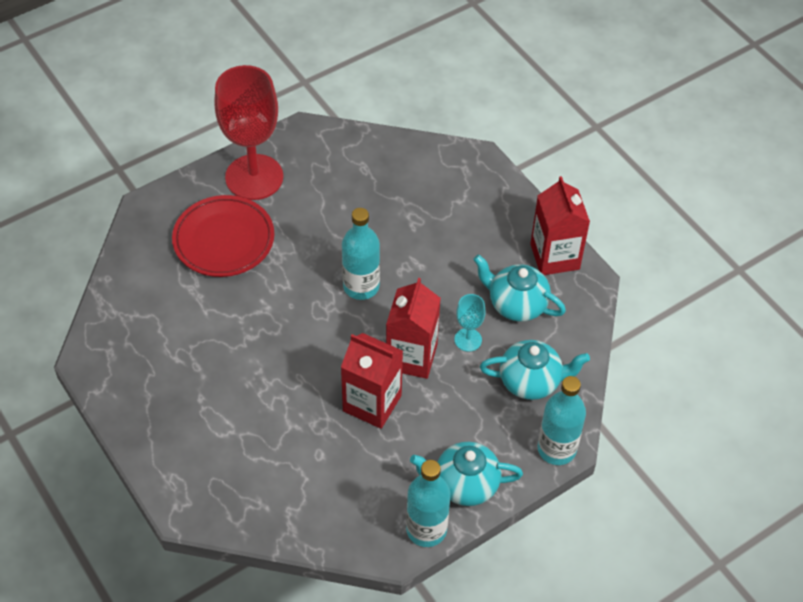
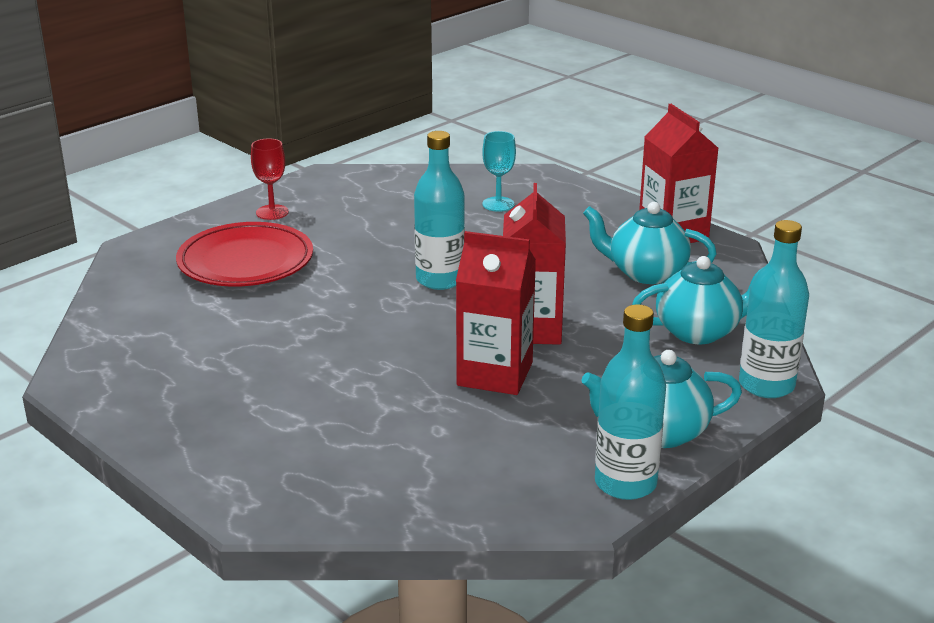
camera: 10 degrees left, 25 degrees down
red goblet [214,65,283,200] -> red goblet [251,138,289,220], size x0.44
turquoise goblet [454,294,486,352] -> turquoise goblet moved to [482,131,516,212]

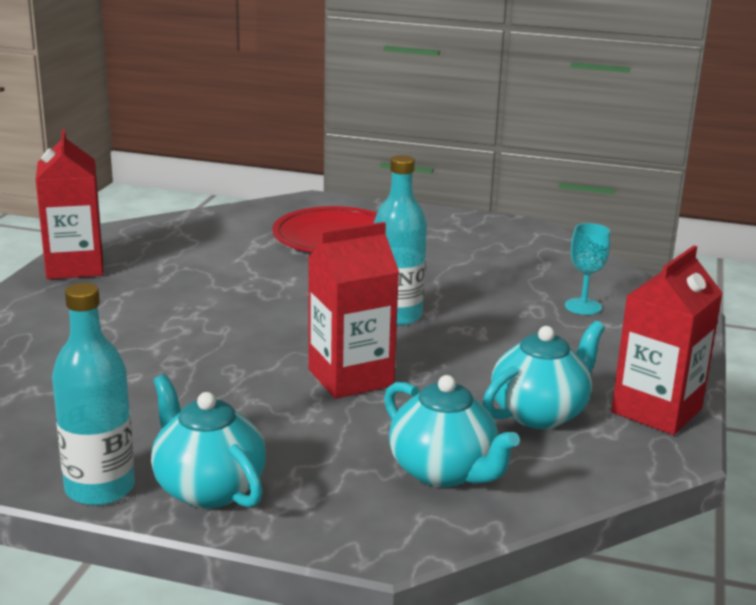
camera: 60 degrees right, 5 degrees down
red goblet [251,138,289,220] -> none
red carton [456,231,536,395] -> red carton moved to [36,129,103,279]
turquoise teapot [583,202,717,284] -> turquoise teapot turned 60 degrees clockwise [483,321,605,429]
turquoise bottle [739,220,809,398] -> none

